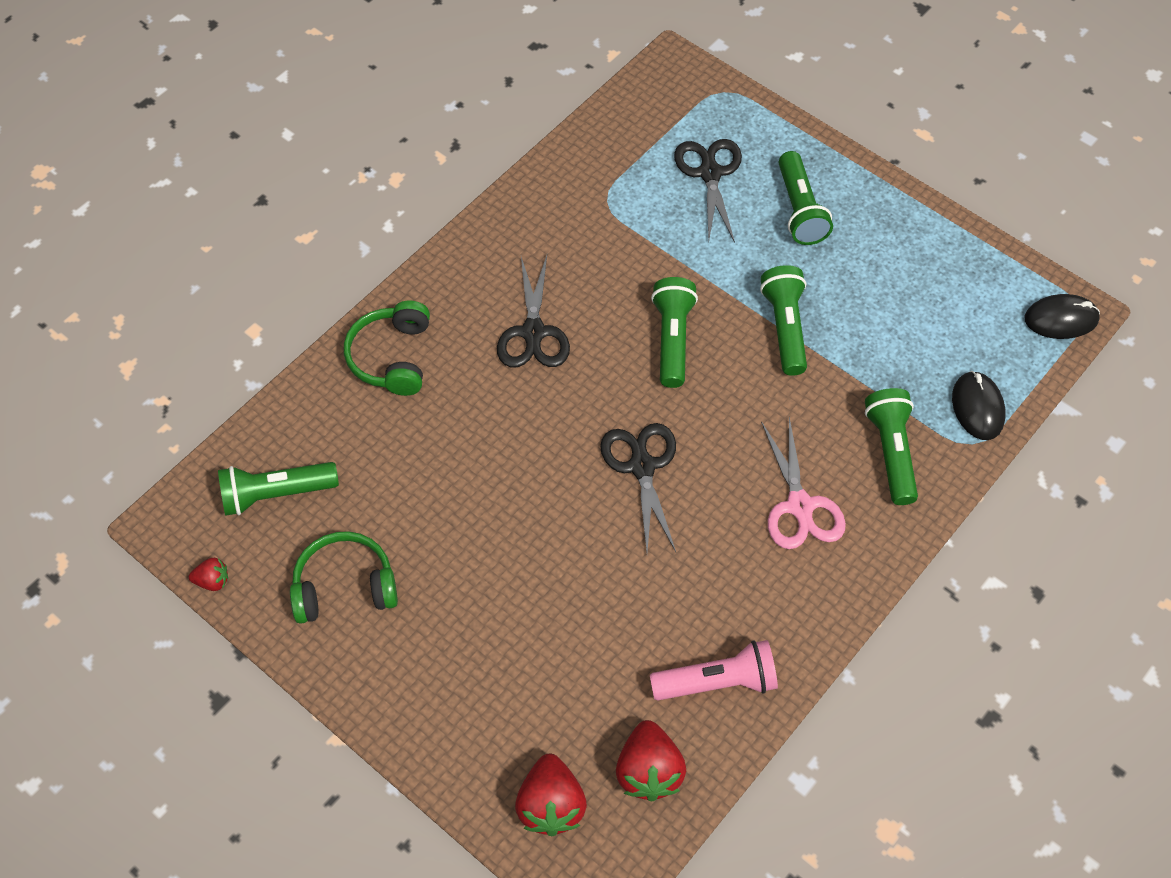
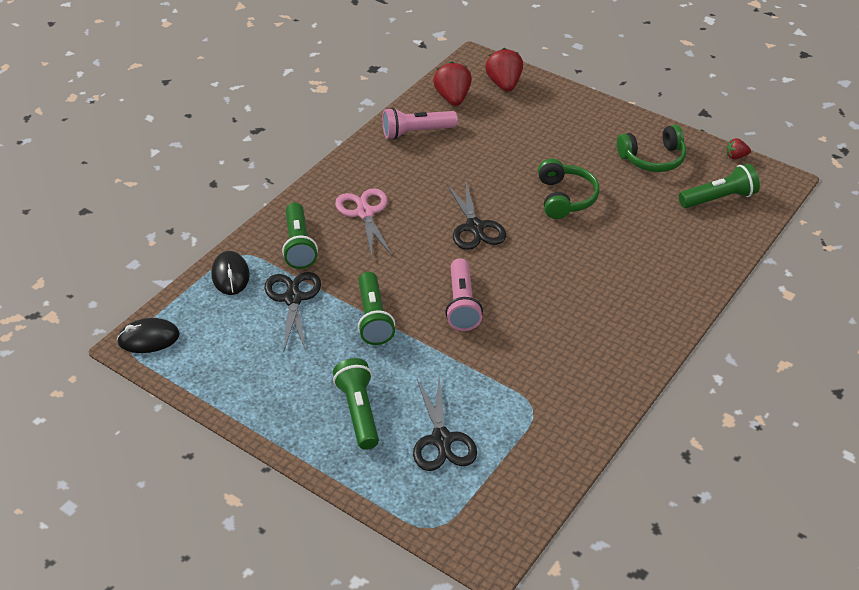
camera: 175 degrees right, 15 degrees down
green headphones [344,301,430,396] -> green headphones moved to [538,158,600,219]
black scissors [497,255,570,367] -> black scissors moved to [265,272,321,353]
green flashlight [651,277,698,388] -> pink flashlight [445,258,483,331]

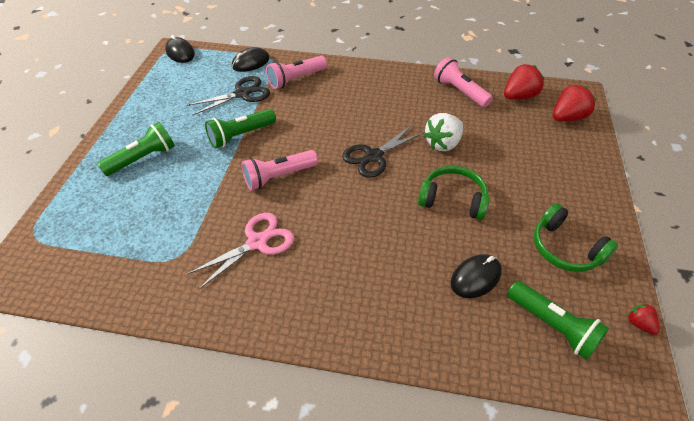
camera: 65 degrees right, 5 degrees up
green flashlight [282,203,318,269] -> pink flashlight [266,56,327,89]
pink scissors [335,188,392,256] -> pink scissors moved to [187,213,294,290]
black scissors [413,377,477,471] -> none
green headphones [538,158,600,219] -> green headphones turned 135 degrees counterclockwise [418,166,490,220]
none -> white strawberry [423,113,463,151]
none -> black mouse [451,254,502,298]

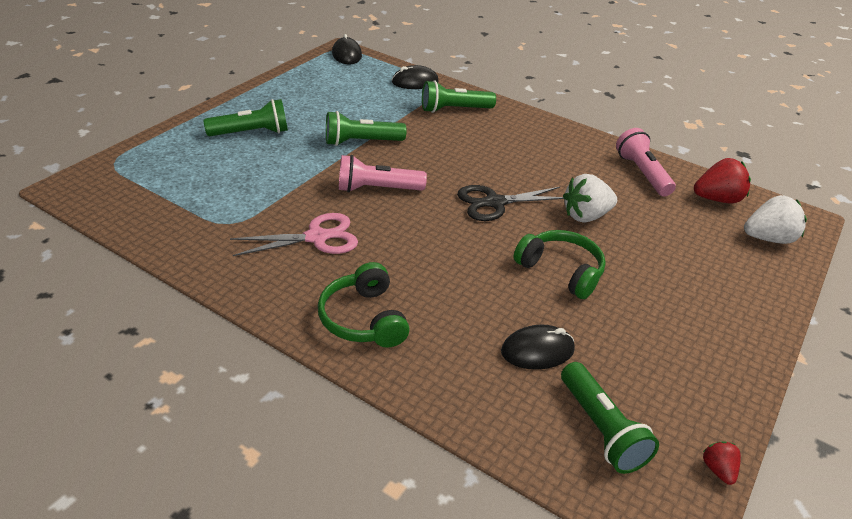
camera: 20 degrees right, 10 degrees down
black scissors [187,76,270,116] -> none
pink flashlight [266,56,327,89] -> green flashlight [422,80,496,113]
green headphones [534,203,618,272] -> green headphones moved to [318,262,410,348]
red strawberry [553,85,596,122] -> white strawberry [744,195,807,244]

